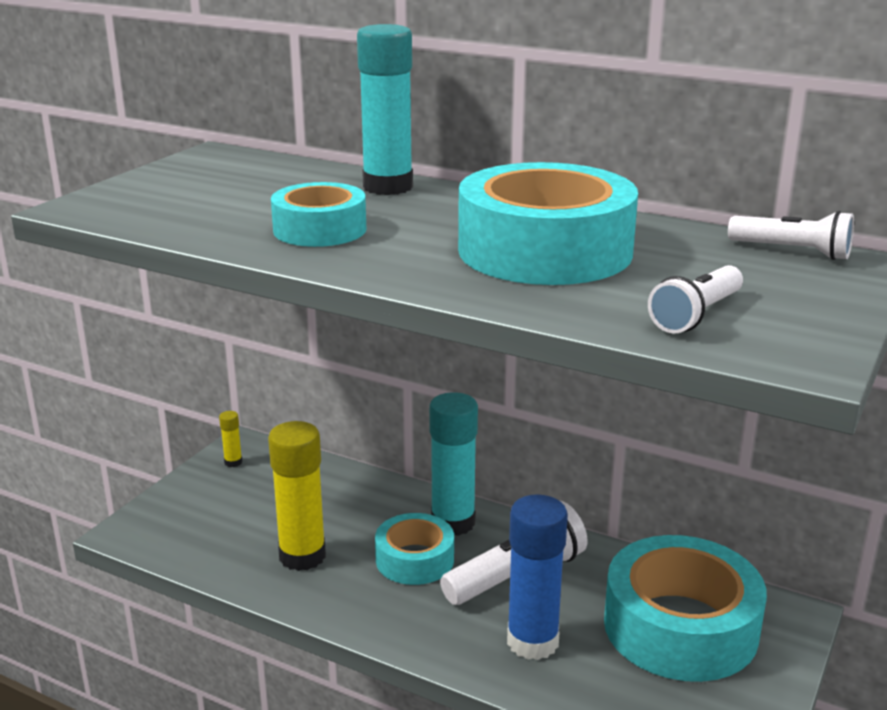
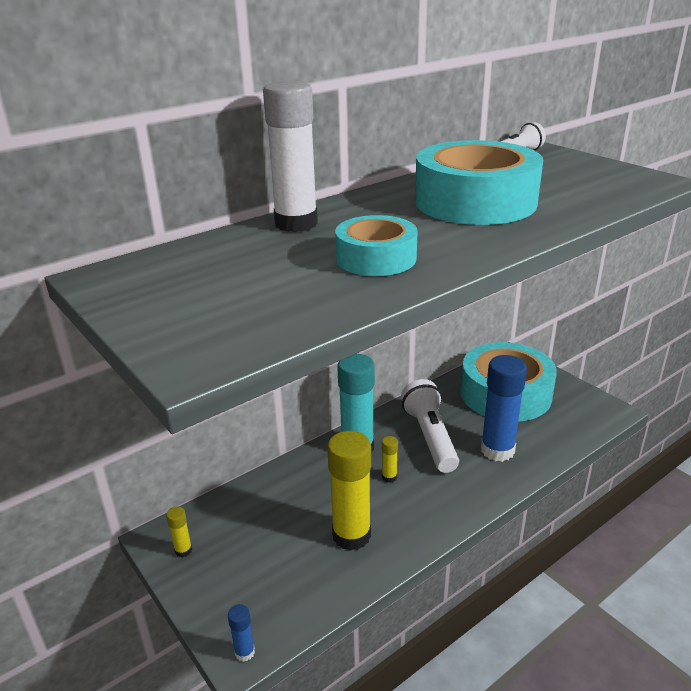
camera: 65 degrees left, 5 degrees up
turquoise glue stick [357,24,413,195] -> white glue stick [263,80,318,232]
turquoise tape [375,513,454,585] -> yellow glue stick [382,436,398,483]
white flashlight [648,265,743,333] -> none
none -> blue glue stick [228,604,255,662]

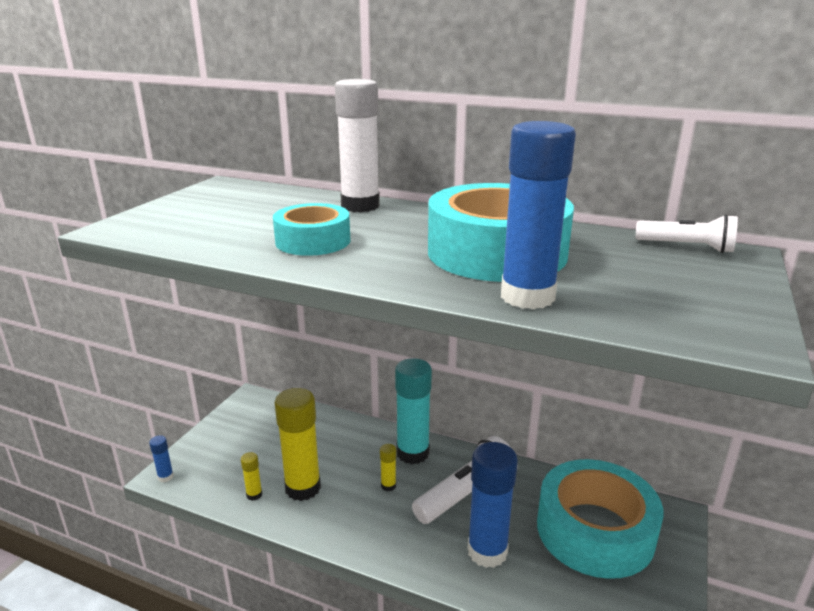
camera: 60 degrees right, 5 degrees down
yellow glue stick [166,507,192,557] -> yellow glue stick moved to [241,452,262,501]
none -> blue glue stick [501,121,576,309]

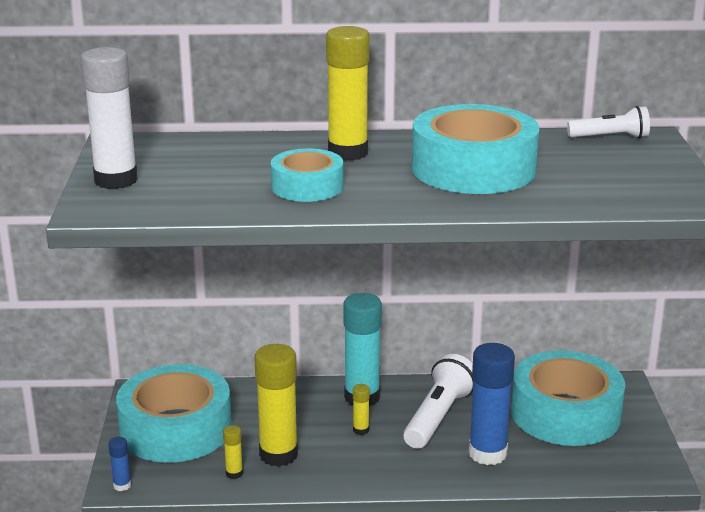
camera: 25 degrees left, 0 degrees up
white glue stick [335,79,380,212] -> white glue stick moved to [81,47,138,189]
blue glue stick [501,121,576,309] -> none
none -> turquoise tape [116,364,232,463]
none -> yellow glue stick [326,26,370,161]

